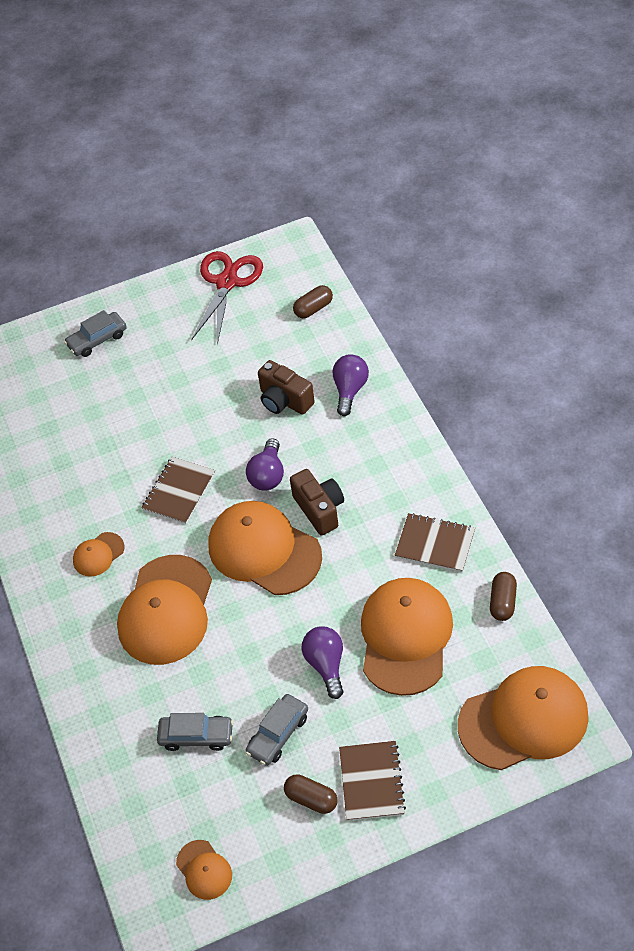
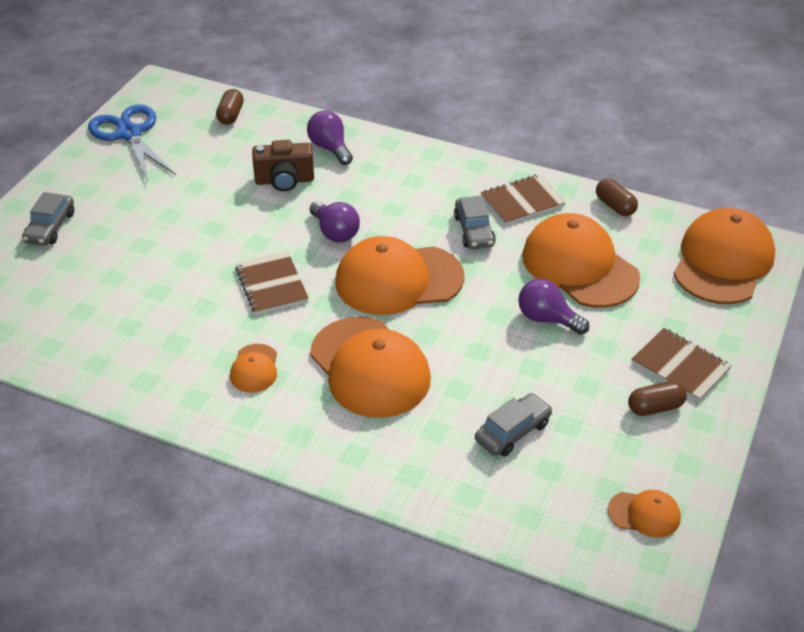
camera: 50 degrees left, 10 degrees down
red scissors [191,251,263,345] -> blue scissors [88,104,176,182]
grey car [246,694,308,766] -> grey car moved to [454,196,496,249]
brown camera [290,469,344,535] -> none

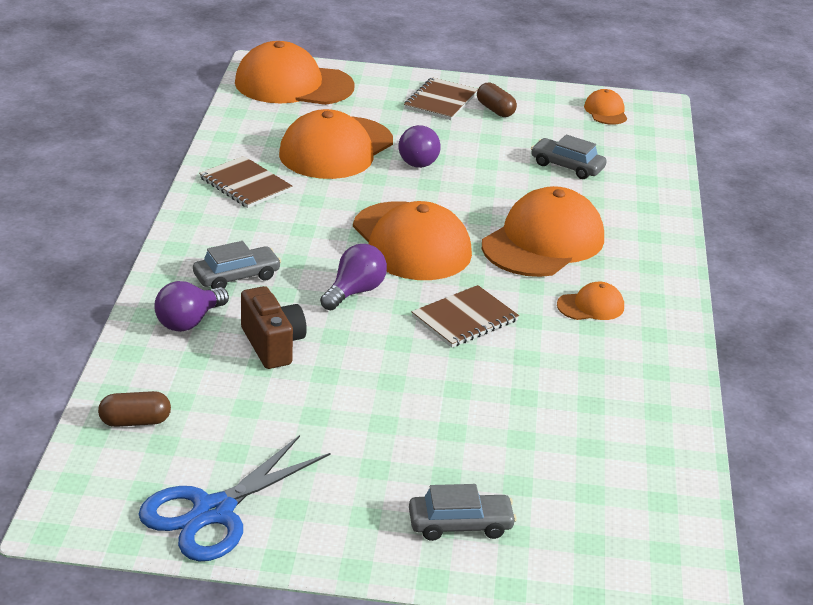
camera: 110 degrees left, 10 degrees down
grey car [454,196,496,249] -> grey car moved to [193,241,281,289]
brown capsule [596,179,638,216] -> none

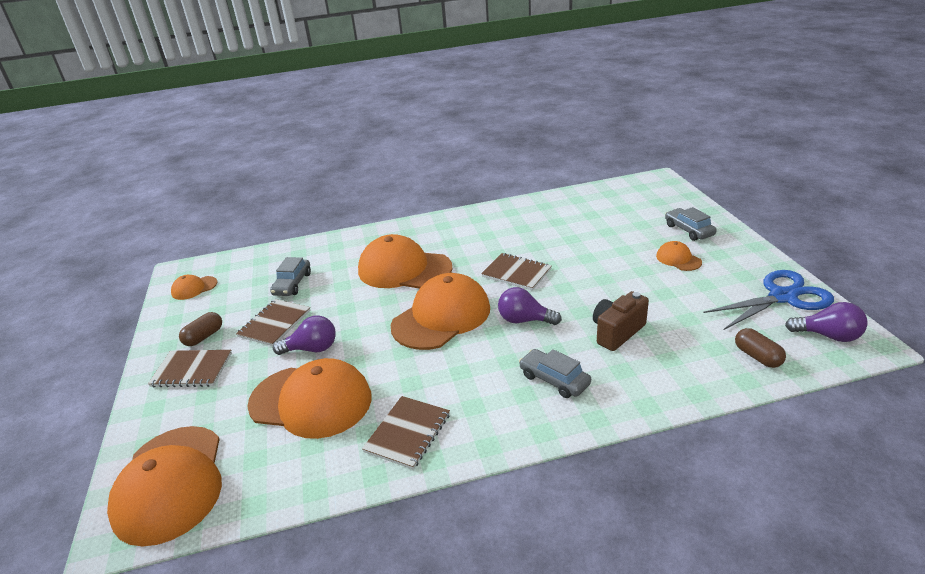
camera: 105 degrees left, 0 degrees up
blue scissors [138,435,330,561] -> blue scissors turned 45 degrees counterclockwise [703,270,834,330]
purple light bulb [154,281,229,332] -> purple light bulb moved to [785,302,867,342]
orange cap [557,282,624,320] -> orange cap moved to [656,241,702,271]
none -> brown notebook [236,299,310,346]

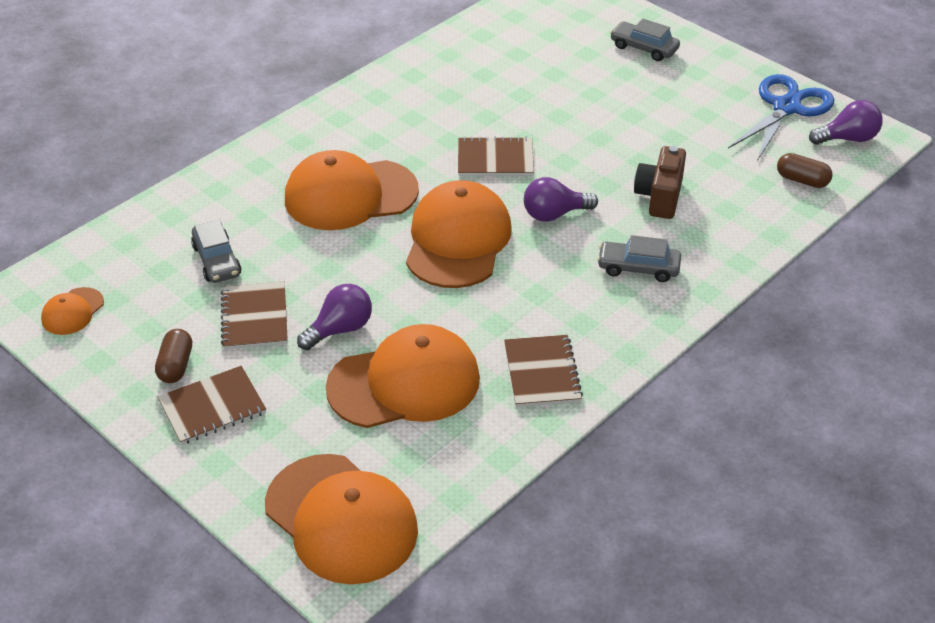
camera: 35 degrees left, 10 degrees up
orange cap [656,241,702,271] -> none

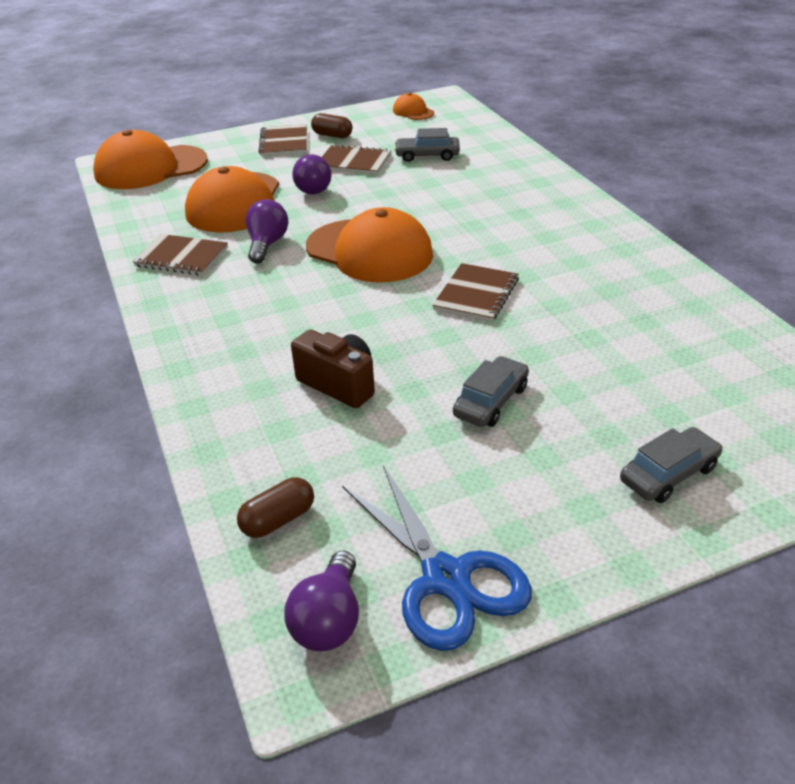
camera: 115 degrees right, 5 degrees down
orange cap [285,150,419,230] -> none
purple light bulb [524,177,598,222] -> purple light bulb moved to [246,199,289,263]
grey car [597,235,681,282] -> grey car moved to [453,356,529,427]

